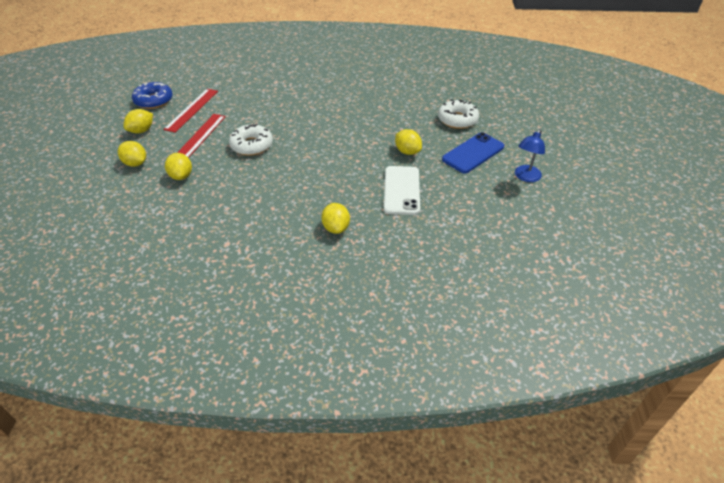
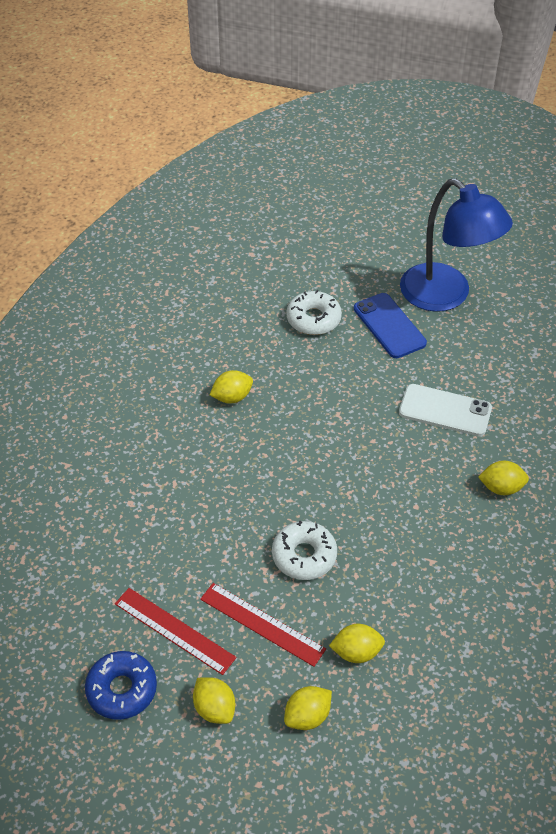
camera: 75 degrees left, 5 degrees up
yellow lemon [395,129,422,155] -> yellow lemon moved to [210,370,253,403]
blue lamp [515,129,545,182] -> blue lamp [400,178,513,312], size x2.19

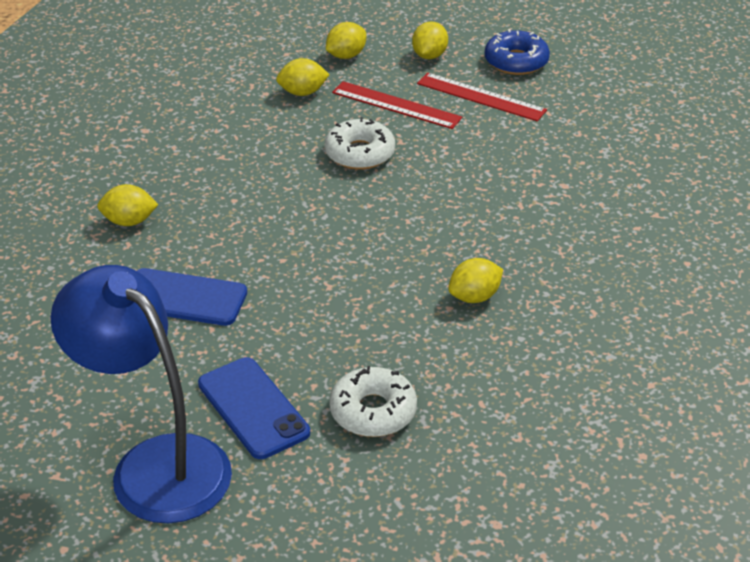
camera: 175 degrees right, 10 degrees down
yellow lemon [193,677,235,724] -> yellow lemon turned 60 degrees clockwise [412,22,448,59]
white phone [399,384,492,436] -> blue phone [137,268,247,326]

